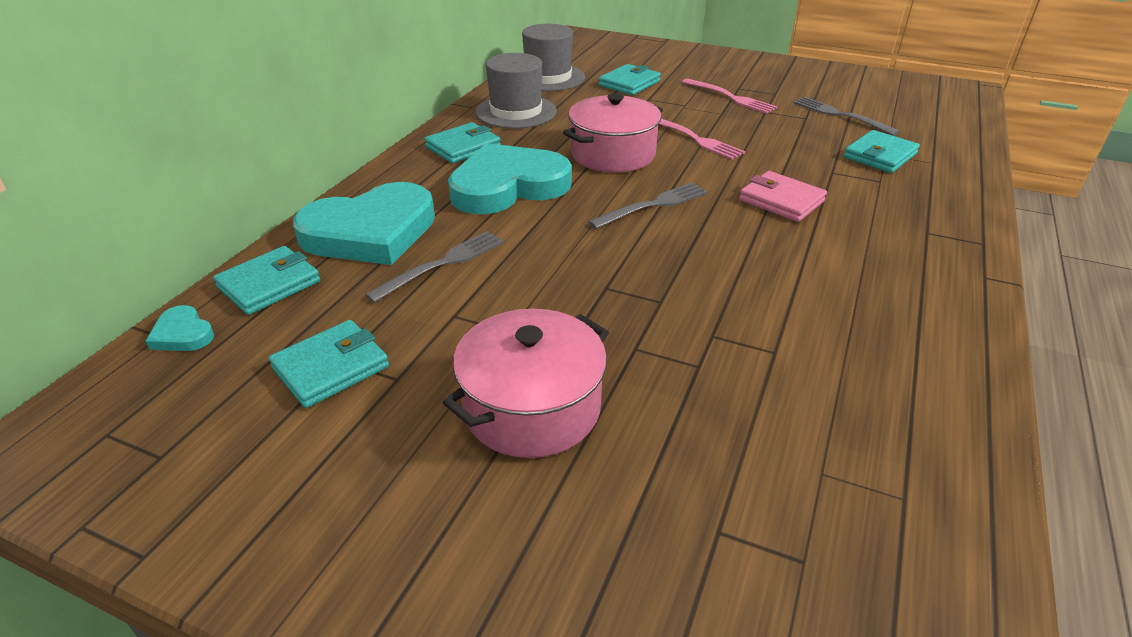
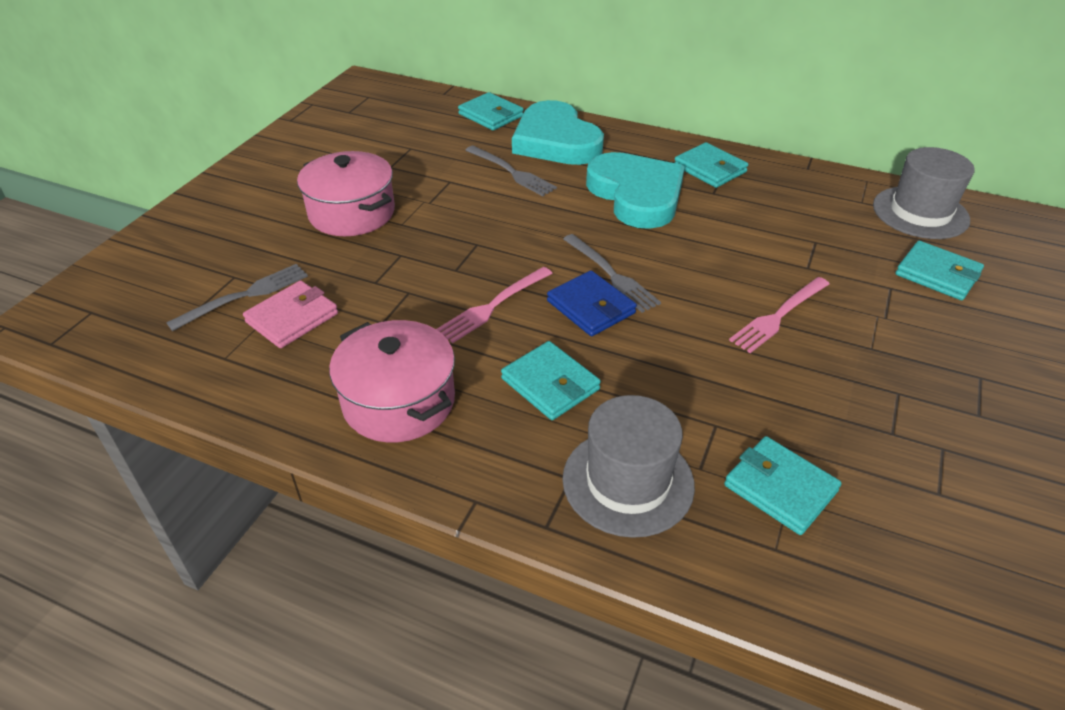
camera: 90 degrees right, 5 degrees up
turquoise heart [146,305,214,351] -> none
turquoise wallet [269,320,389,408] -> turquoise wallet moved to [501,341,601,420]
grey hat [476,53,557,129] -> grey hat moved to [562,395,695,538]
pink pot [563,93,663,172] -> pink pot moved to [329,320,455,443]
pink fork [682,79,777,114] -> pink fork moved to [436,267,553,343]
pink wallet [739,171,827,222] -> pink wallet moved to [243,280,338,348]
grey fork [793,97,900,136] -> grey fork moved to [166,264,308,331]
none -> blue wallet [547,271,637,336]

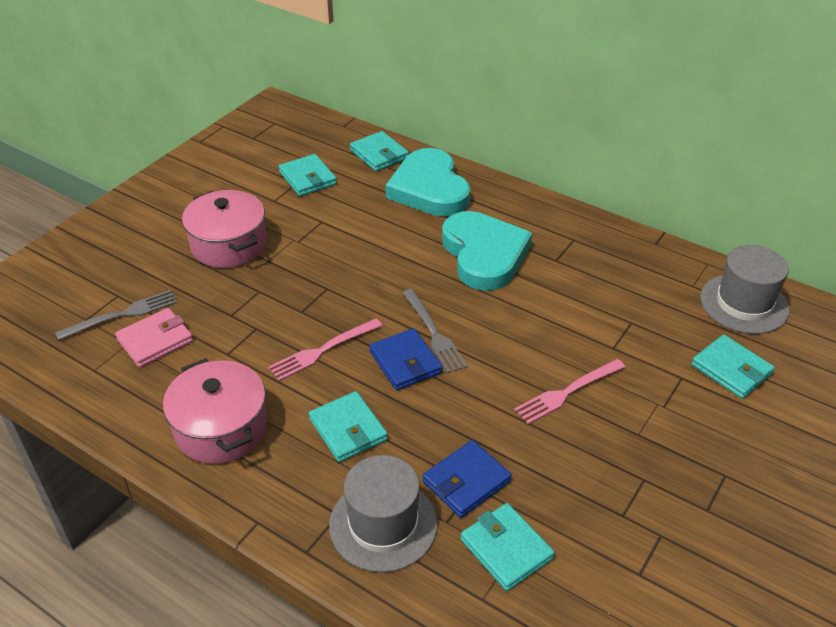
camera: 10 degrees right, 0 degrees up
grey fork [465,146,557,196] -> none
turquoise wallet [674,142,748,188] -> turquoise wallet moved to [279,154,337,196]
none -> blue wallet [422,440,512,518]

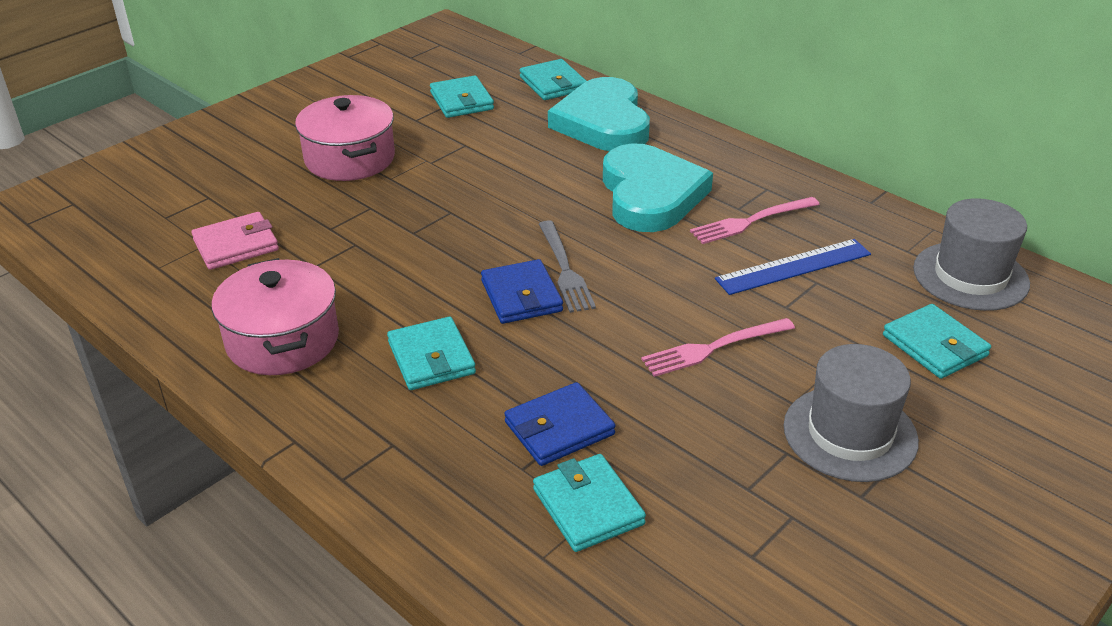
camera: 10 degrees right, 5 degrees down
grey fork [55,290,177,341] -> none
pink fork [268,318,382,381] -> pink fork moved to [690,197,820,244]
grey hat [329,455,438,572] -> grey hat moved to [784,344,919,482]
none -> blue ruler [715,239,871,295]

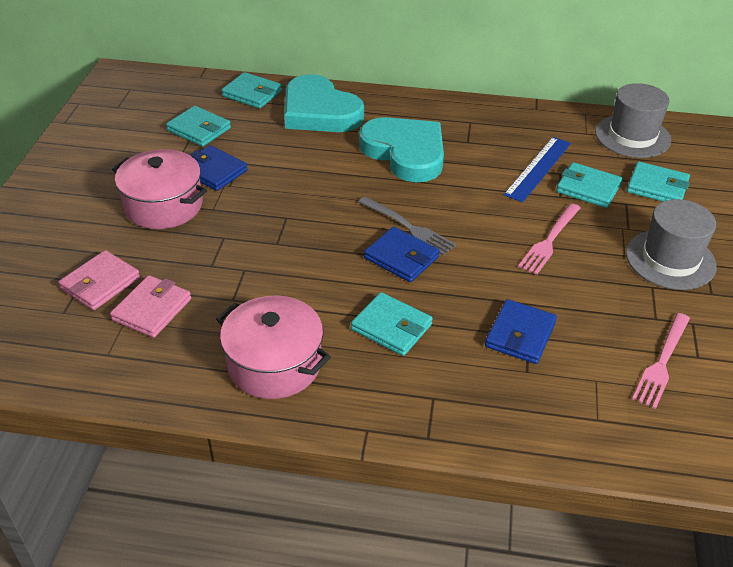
camera: 35 degrees left, 5 degrees up
turquoise wallet [533,454,646,552] -> turquoise wallet moved to [556,162,622,208]
pink fork [690,197,820,244] -> pink fork moved to [632,313,690,409]
none -> pink wallet [58,250,140,310]
none -> blue wallet [190,145,248,191]

